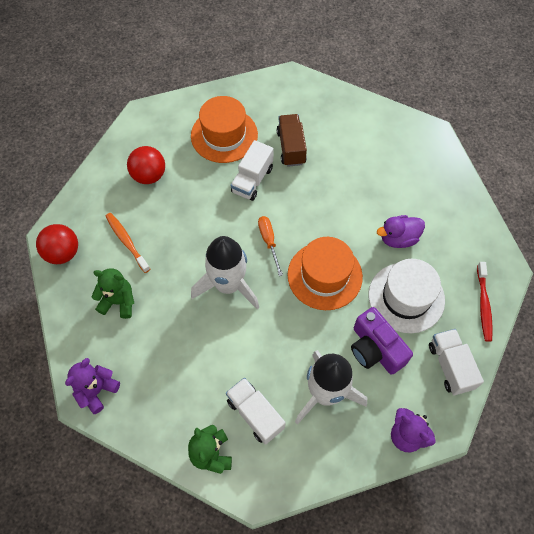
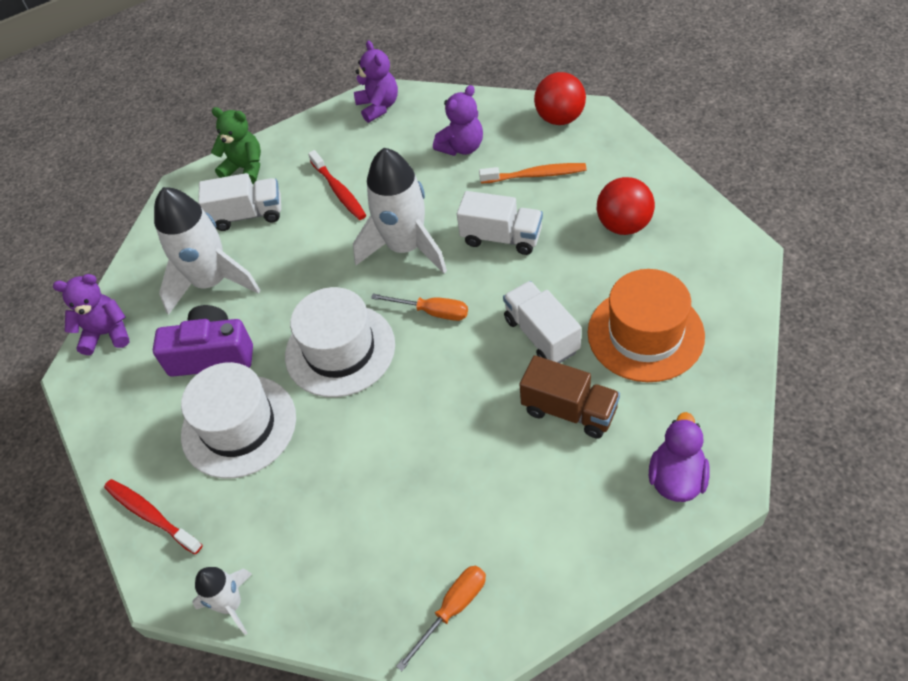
camera: 130 degrees right, 10 degrees down
green teddy bear [92,268,134,319] -> purple teddy bear [433,85,483,156]
orange hat [287,237,363,310] -> white hat [285,287,395,397]
purple duck [377,215,425,248] -> purple duck moved to [649,412,710,502]
white truck [429,329,484,395] -> white truck moved to [457,191,543,255]
none -> white rocket [192,567,252,635]
none -> red toothbrush [308,150,366,220]
none -> orange screwdriver [396,565,486,671]

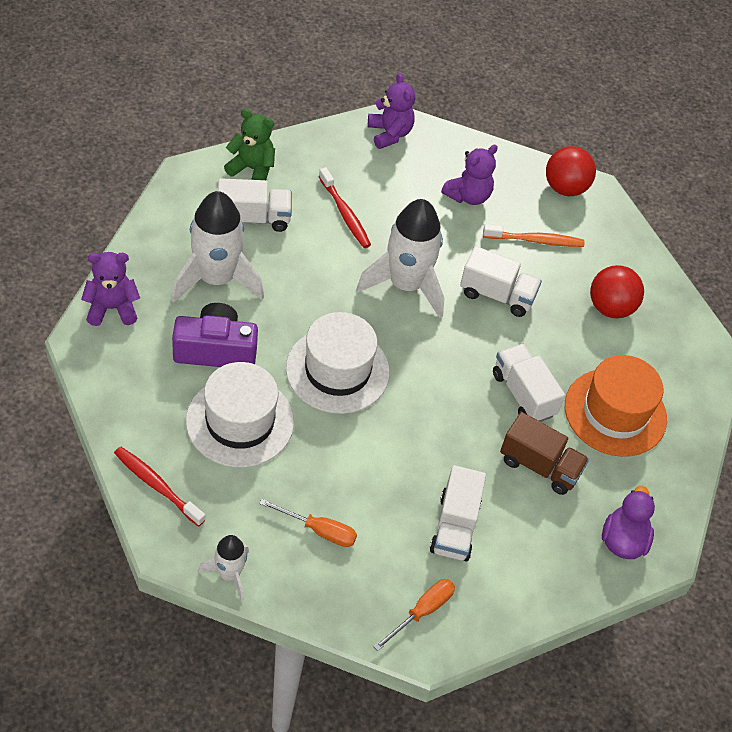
camera: 10 degrees left, 0 degrees up
orange screwdriver [371,294,468,321] -> orange screwdriver moved to [259,499,357,547]
none -> white truck [430,465,486,561]

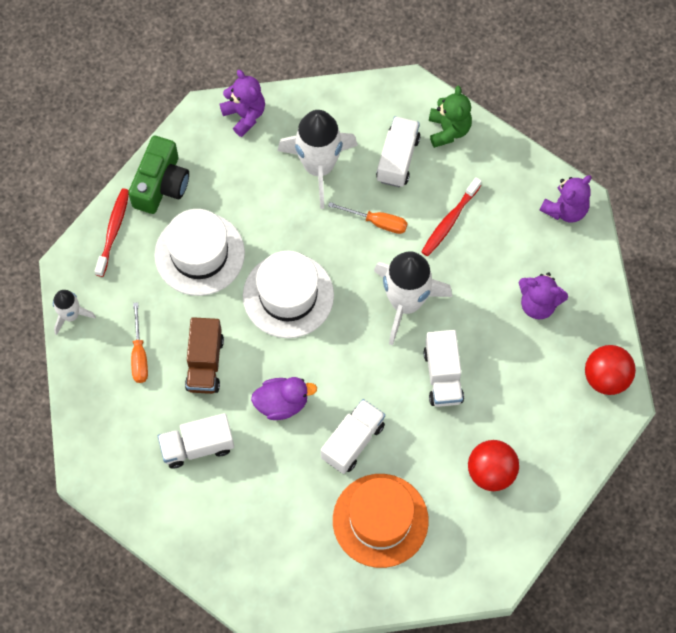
camera: 70 degrees right, 15 degrees up
purple camera [172,303,258,367] -> none
white truck [218,178,292,232] -> white truck turned 135 degrees counterclockwise [376,116,420,187]
orange screwdriver [373,579,455,651] -> orange screwdriver moved to [328,202,408,234]
orange toothbrush [483,224,585,247] -> none
brown truck [500,412,589,495] -> brown truck moved to [185,317,224,394]
purple duck [602,486,655,559] -> purple duck moved to [251,377,317,420]
none -> green camera [128,136,189,214]

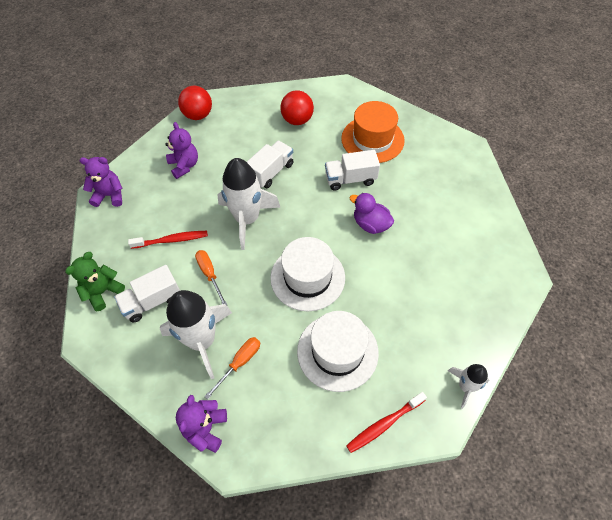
camera: 135 degrees left, 10 degrees down
green camera [128,136,189,214] -> none
orange screwdriver [131,302,148,383] -> orange screwdriver moved to [204,337,260,400]
white truck [158,413,234,469] -> none
brown truck [185,317,224,394] -> none

